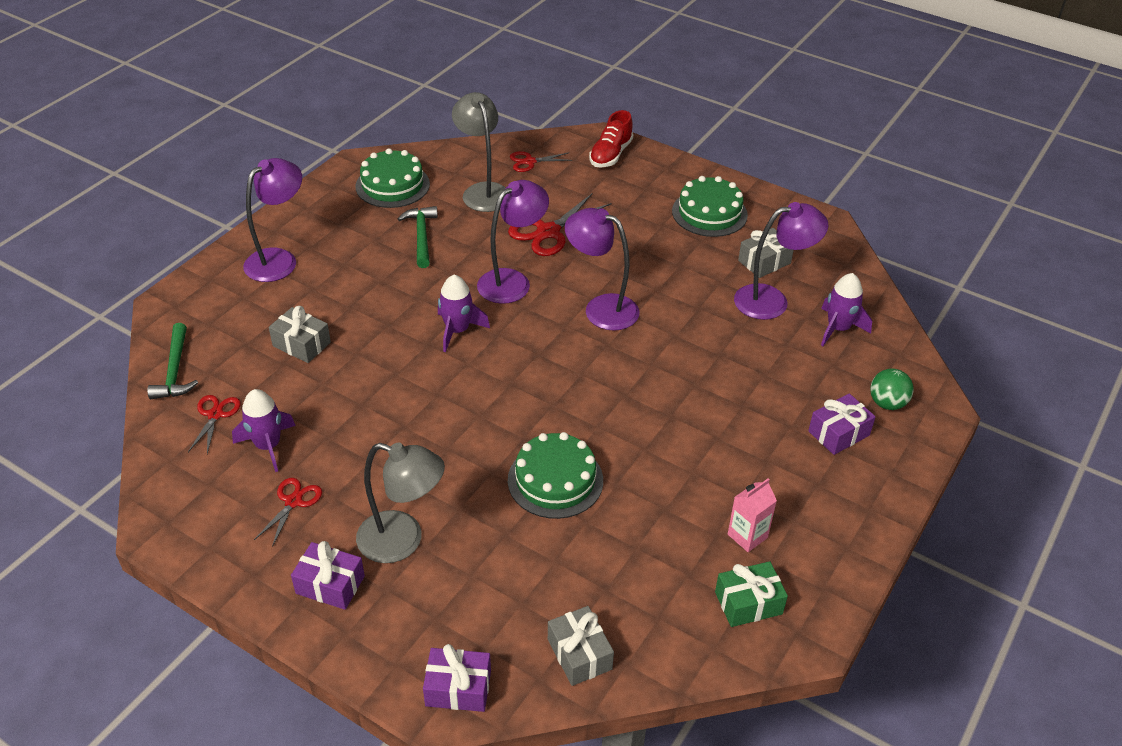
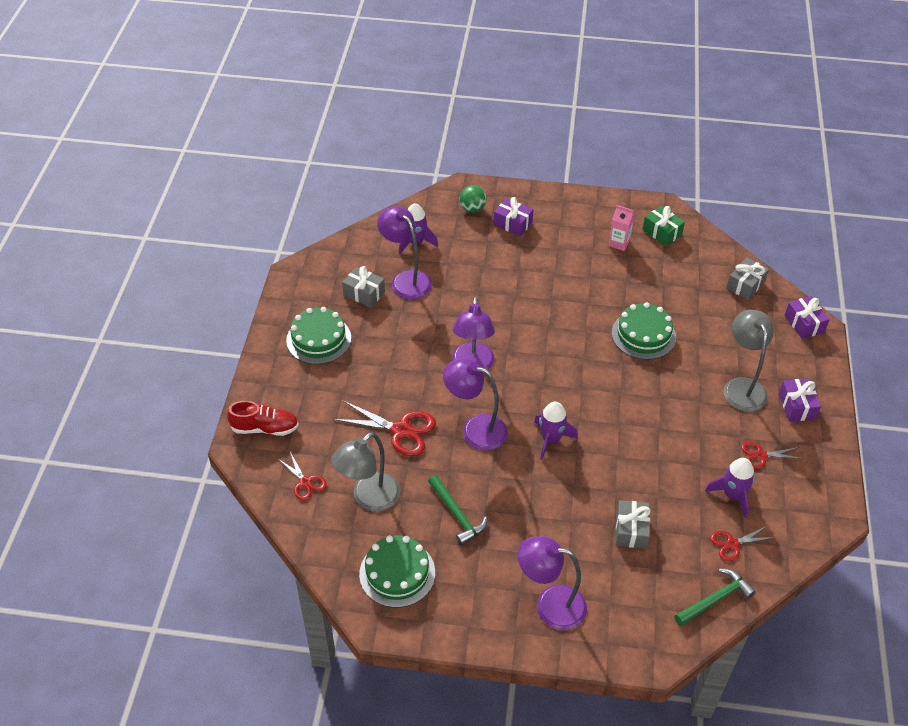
camera: 115 degrees left, 5 degrees up
green hammer [398,206,438,268] -> green hammer turned 90 degrees counterclockwise [428,475,487,545]

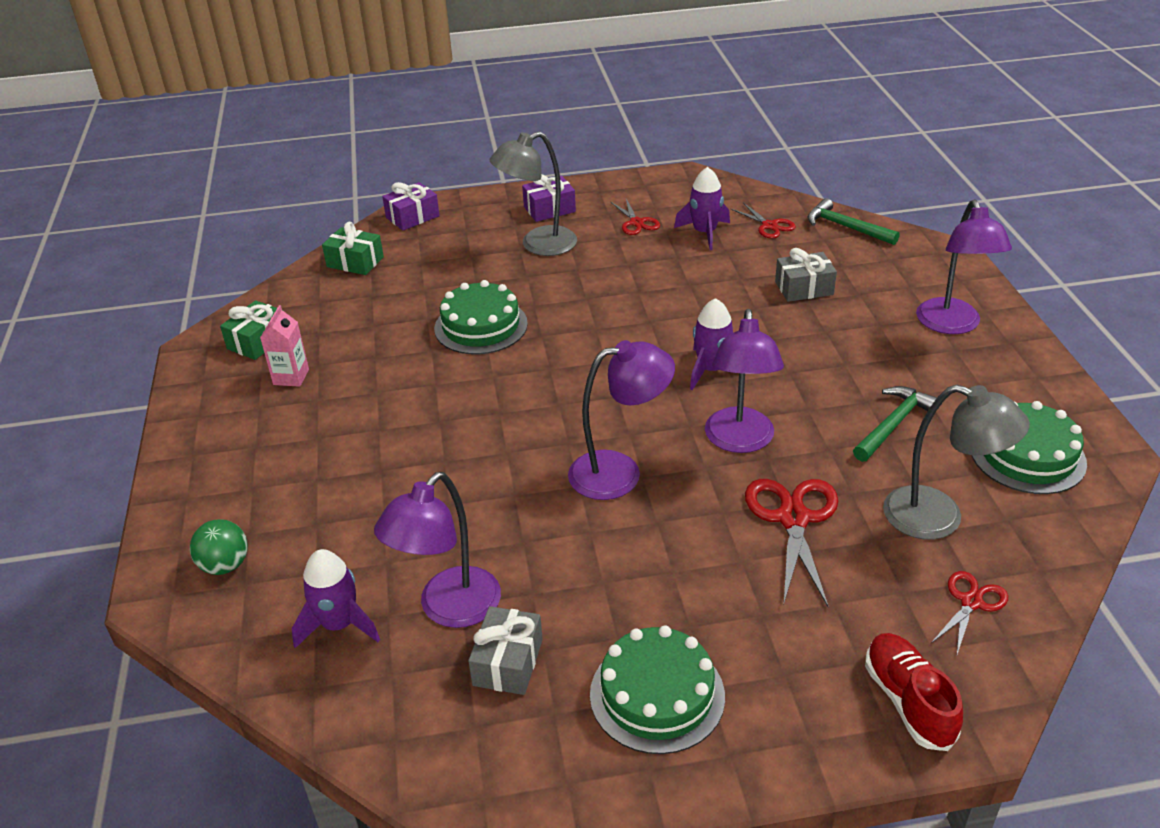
camera: 105 degrees left, 10 degrees down
purple gift [493,197,533,237] -> none
grey gift [726,258,769,300] -> green gift [322,222,384,275]

